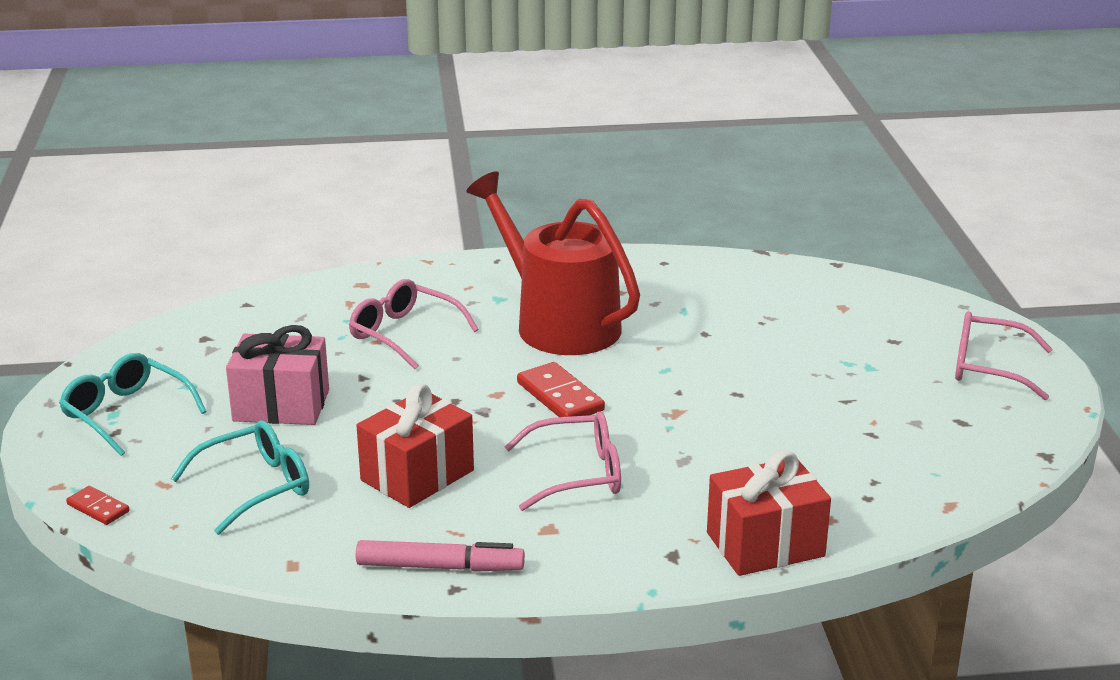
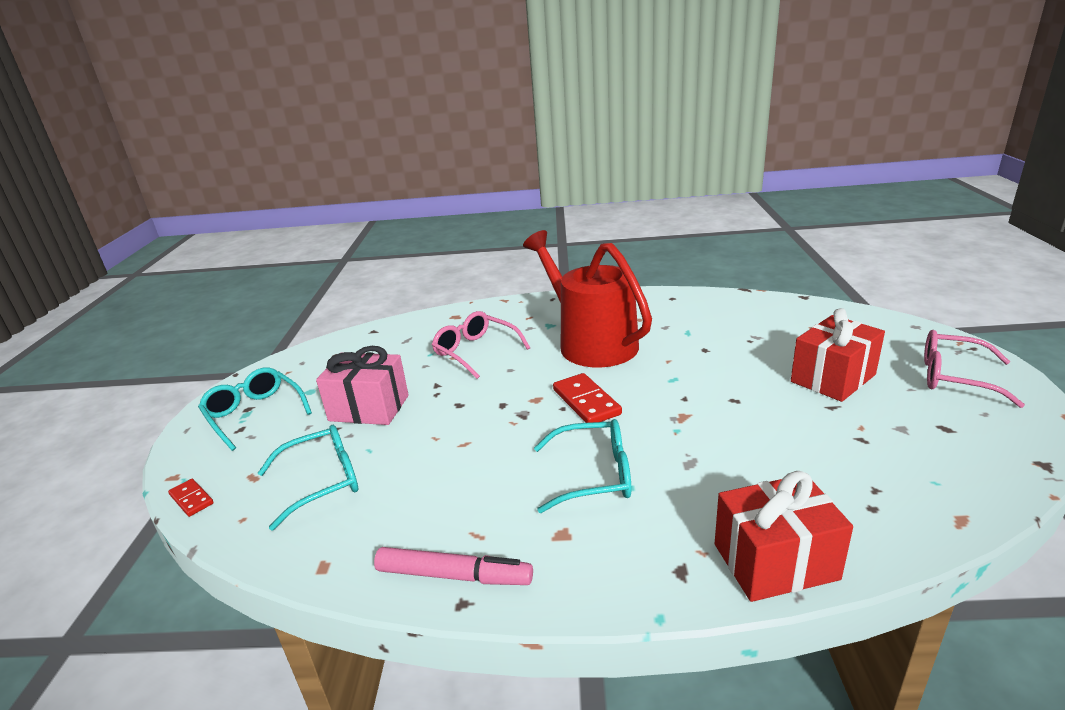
camera: 10 degrees right, 0 degrees up
red gift [356,384,474,508] -> red gift moved to [791,308,885,402]
pink glasses [505,411,621,511] -> turquoise glasses [534,419,631,513]

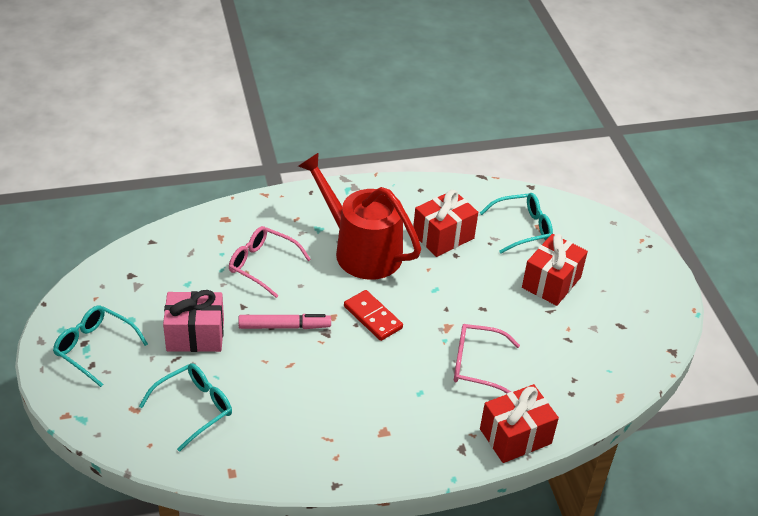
camera: 20 degrees left, 15 degrees up
red domino [168,479,214,517] -> none
pink marker [374,547,533,585] -> pink marker moved to [238,314,331,329]
turquoise glasses [534,419,631,513] -> turquoise glasses moved to [480,193,553,253]
pink glasses [924,330,1025,408] -> pink glasses moved to [454,324,520,393]
none -> red gift [413,190,478,257]

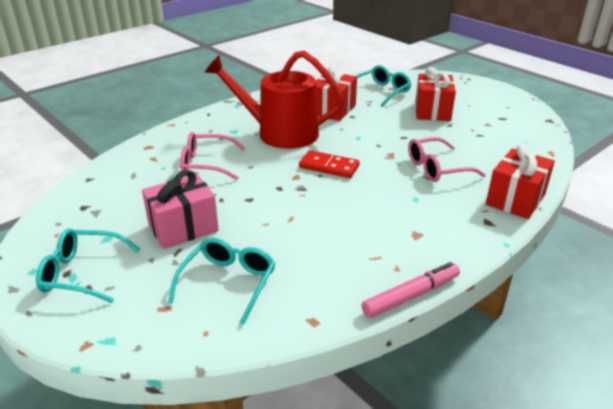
camera: 25 degrees left, 10 degrees down
pink marker [238,314,331,329] -> pink marker moved to [361,262,460,318]

